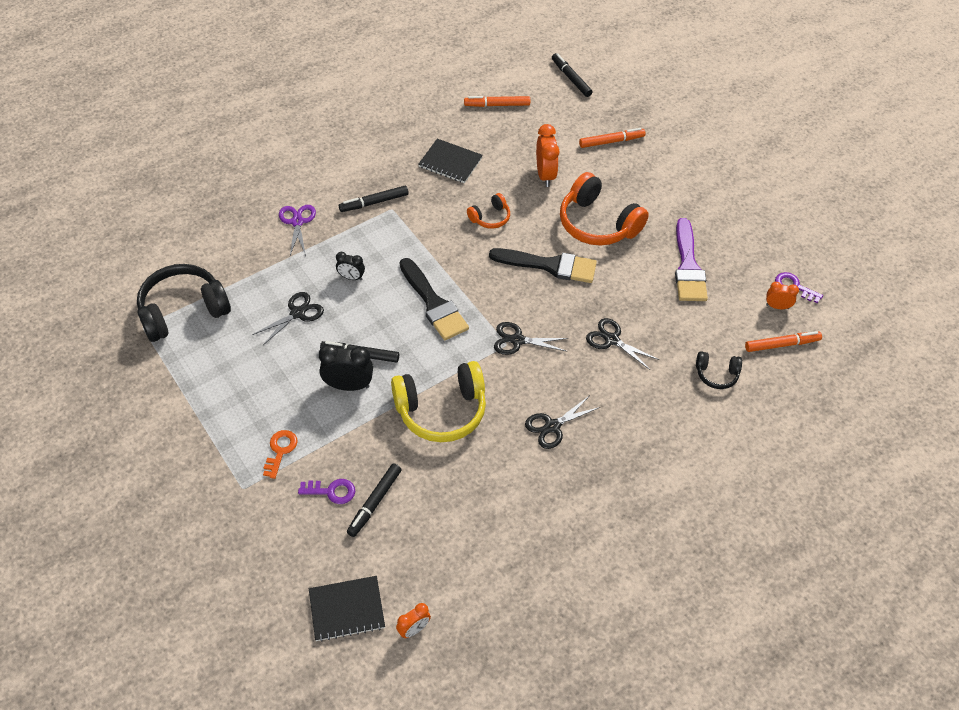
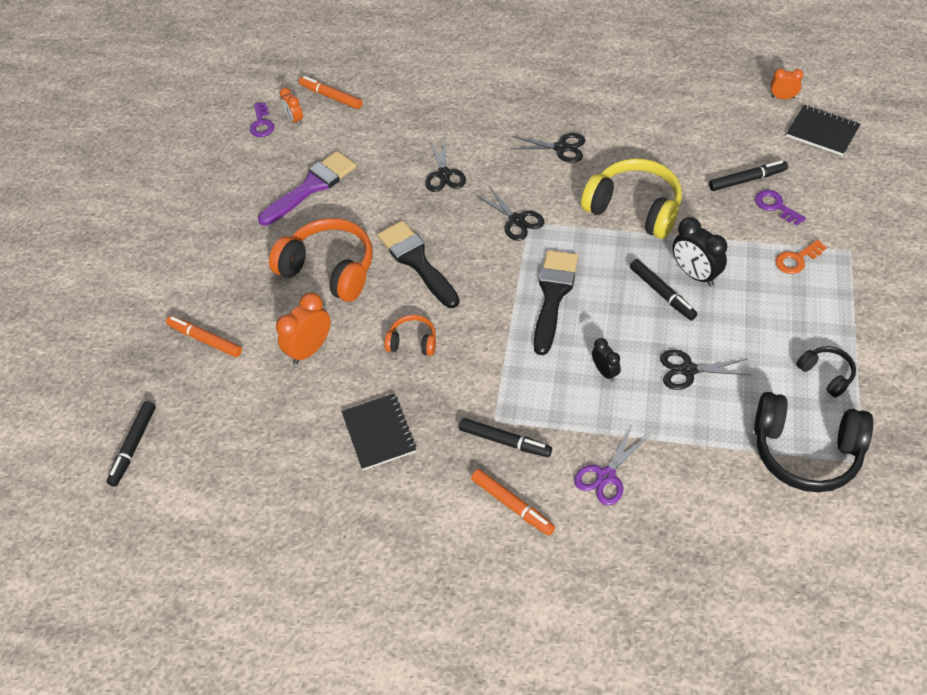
camera: 130 degrees left, 0 degrees up
orange marker [464,96,530,107] -> orange marker moved to [471,469,555,536]
orange headphones [560,172,649,246] -> orange headphones turned 60 degrees counterclockwise [269,218,373,302]
black headphones [696,351,742,389] -> black headphones moved to [796,346,856,398]

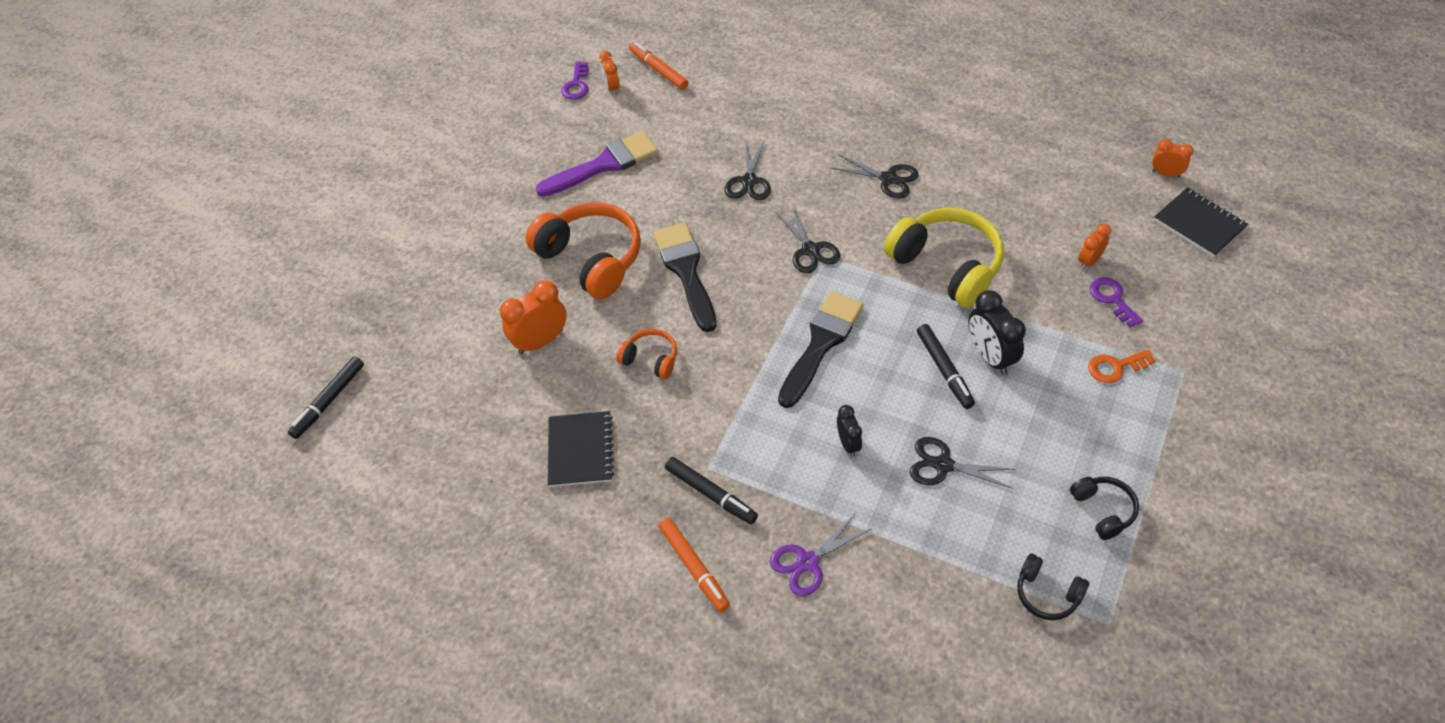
camera: 15 degrees right, 0 degrees up
orange marker [166,316,242,357] -> none
black marker [709,160,788,191] -> orange clock [1078,224,1111,270]
black headphones [754,392,873,492] -> black headphones [1017,553,1089,620], size x0.50

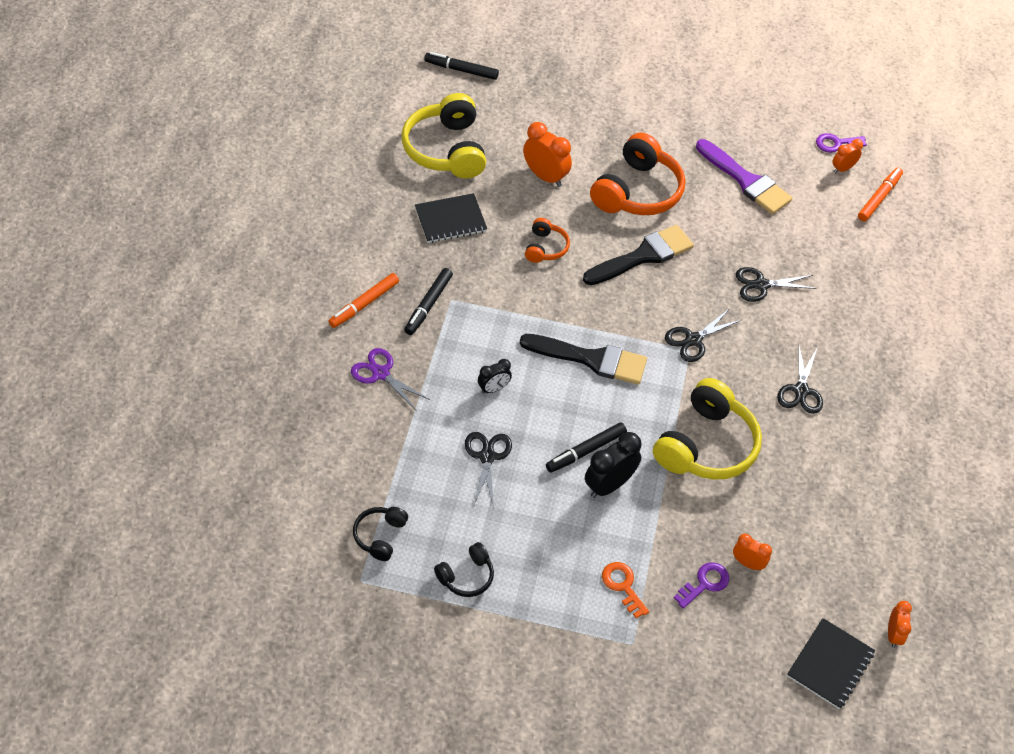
camera: 70 degrees right, 0 degrees up
none -> yellow headphones [402,93,486,178]

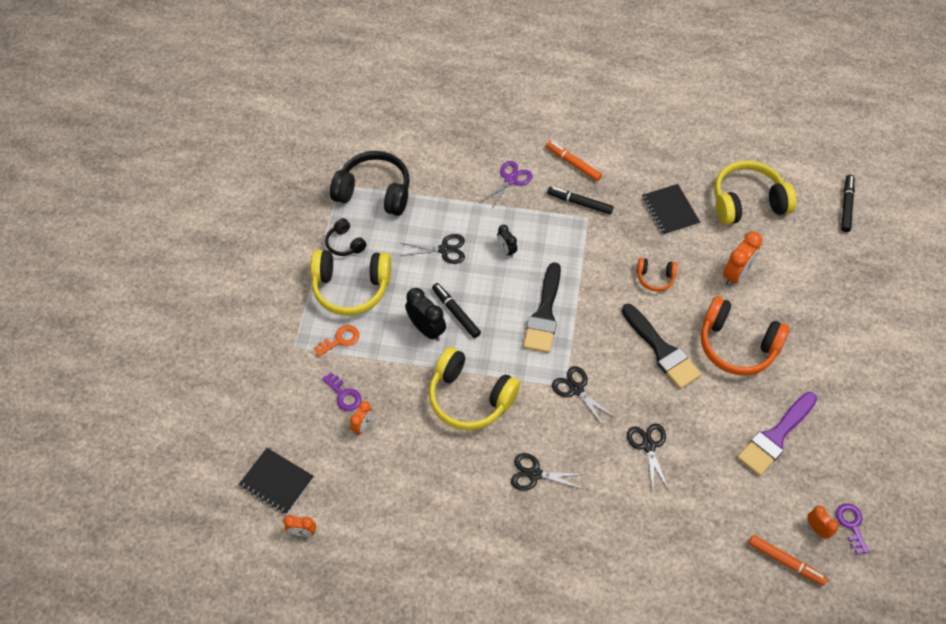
camera: 90 degrees right, 5 degrees up
black headphones [353,507,408,561] -> black headphones [330,151,410,216], size x2.00
none -> yellow headphones [310,250,391,316]

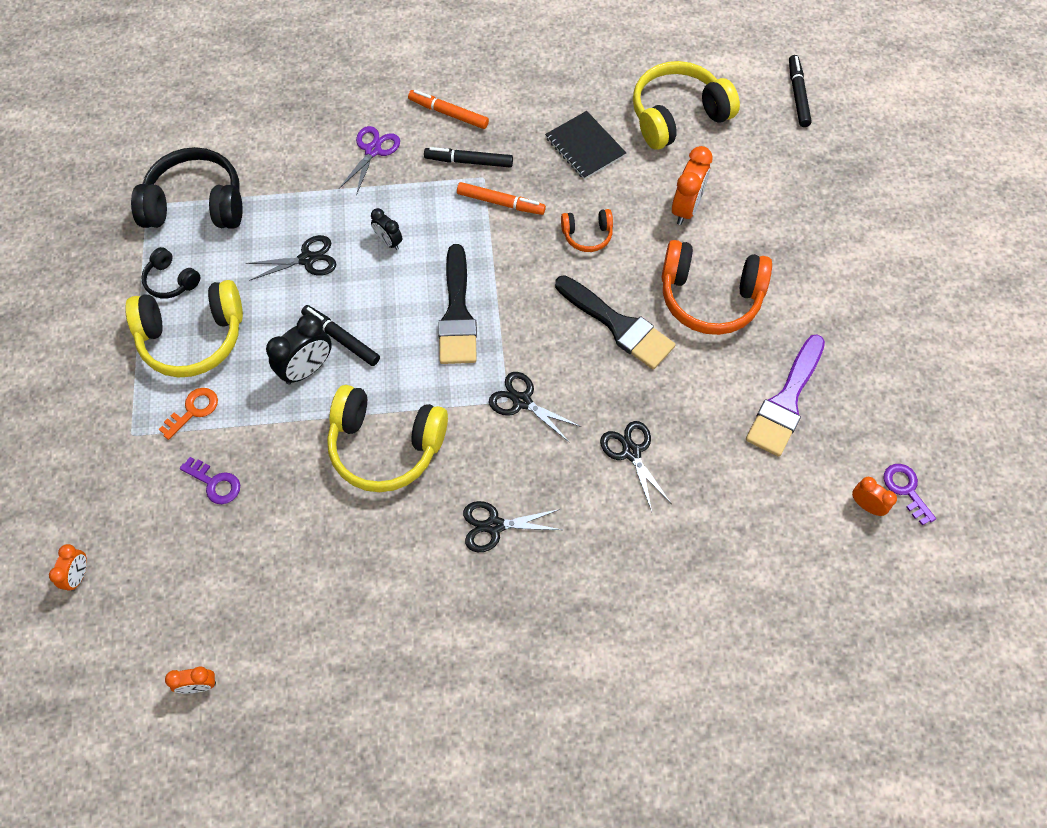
camera: 15 degrees left, 5 degrees up
black notebook [239,448,314,515] -> none
orange clock [350,401,372,435] -> orange clock moved to [49,544,87,591]
black clock [405,288,446,341] -> black clock turned 105 degrees clockwise [266,314,332,384]
orange marker [748,535,828,586] -> orange marker moved to [457,182,546,215]

